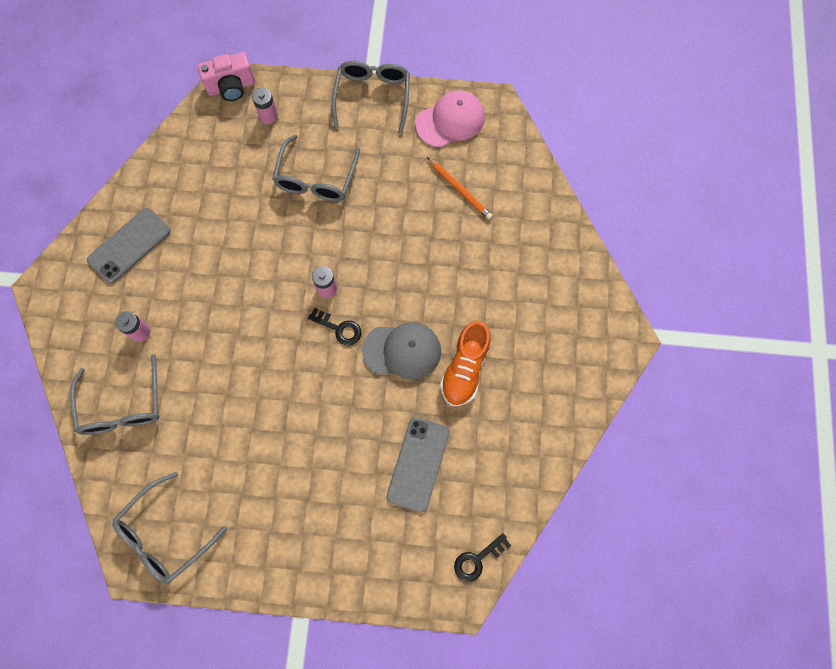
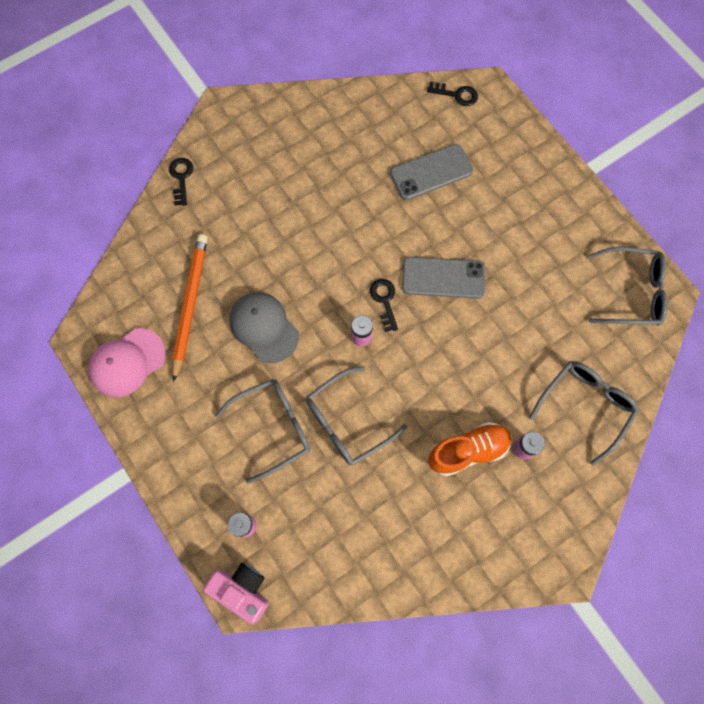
camera: 130 degrees left, 0 degrees up
grey phone [87,208,171,283] -> grey phone moved to [402,257,485,298]
grey glasses [332,61,410,134] -> grey glasses moved to [306,366,407,465]
grey cap [362,322,441,380] -> grey cap moved to [230,292,299,363]
pink cap [415,90,485,148] -> pink cap turned 60 degrees counterclockwise [88,328,166,397]
orange pencil [427,157,493,220] -> orange pencil [172,234,208,382], size x1.61
orange shoe [440,321,491,406] -> orange shoe moved to [428,422,512,476]
none -> black key [169,158,193,206]

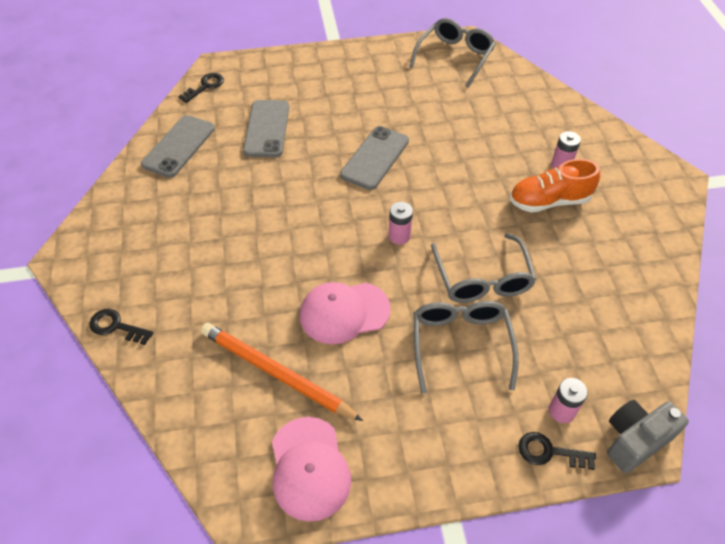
camera: 65 degrees left, 20 degrees down
pink camera [203,563,269,624] -> grey camera [607,400,689,473]
grey cap [230,292,299,363] -> pink cap [300,282,391,344]
black key [370,279,398,332] -> black key moved to [518,432,596,470]
orange shoe [428,422,512,476] -> orange shoe turned 105 degrees counterclockwise [510,159,600,212]
grey glasses [529,361,639,466] -> none
none -> grey phone [141,115,215,178]

